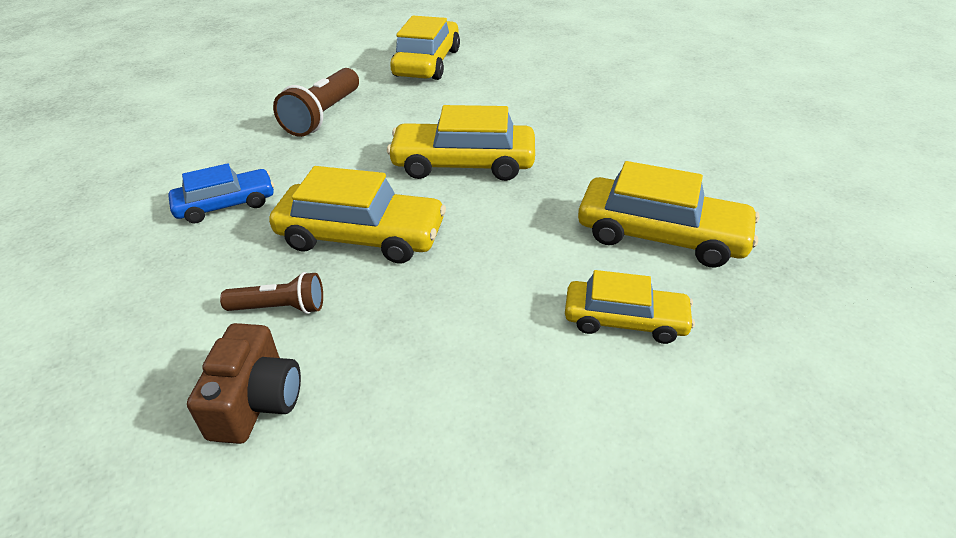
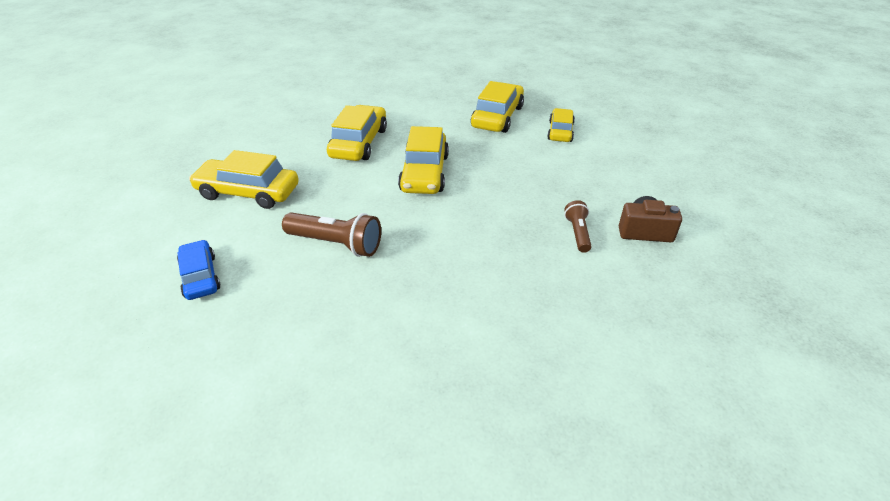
camera: 90 degrees left, 0 degrees up
blue car [168,163,274,223] -> blue car moved to [177,240,221,300]
yellow car [269,166,446,264] -> yellow car moved to [327,105,387,161]

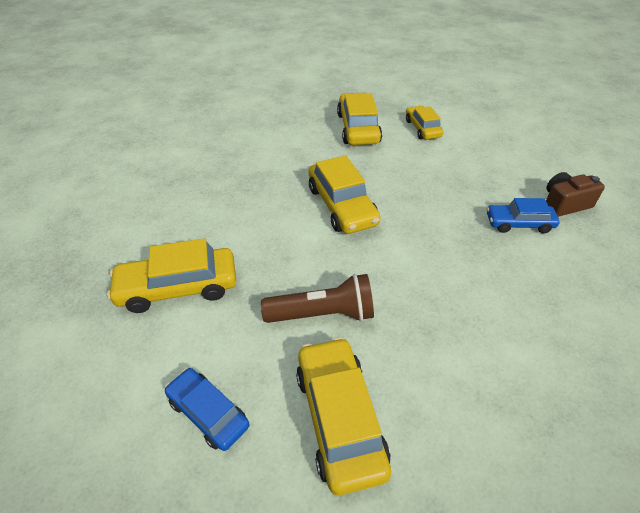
camera: 25 degrees left, 5 degrees up
yellow car [327,105,387,161] -> yellow car moved to [296,337,391,495]
brown flashlight [564,200,592,253] -> blue car [487,198,560,233]

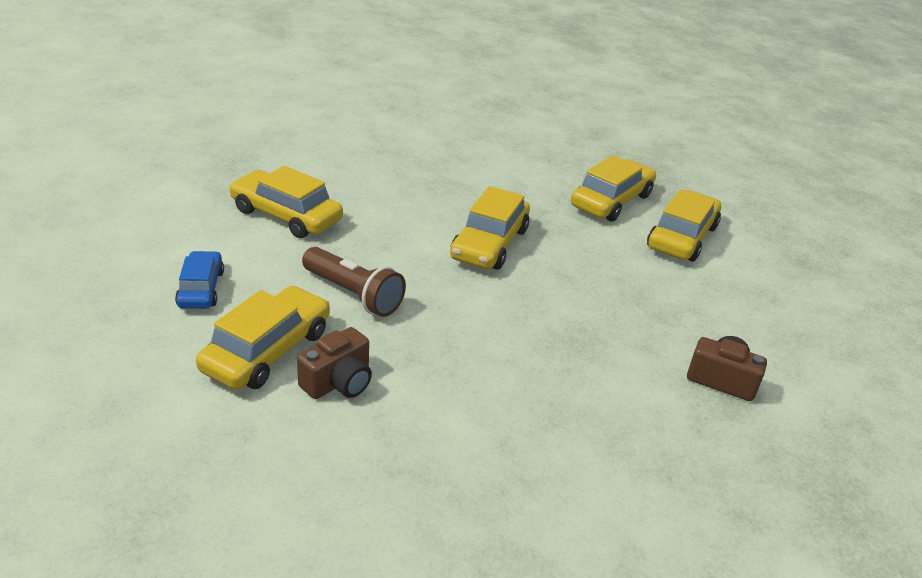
camera: 40 degrees right, 10 degrees down
yellow car [406,106,444,140] -> yellow car [647,189,721,262], size x1.58
blue car [487,198,560,233] -> none
none -> brown camera [297,327,372,399]

